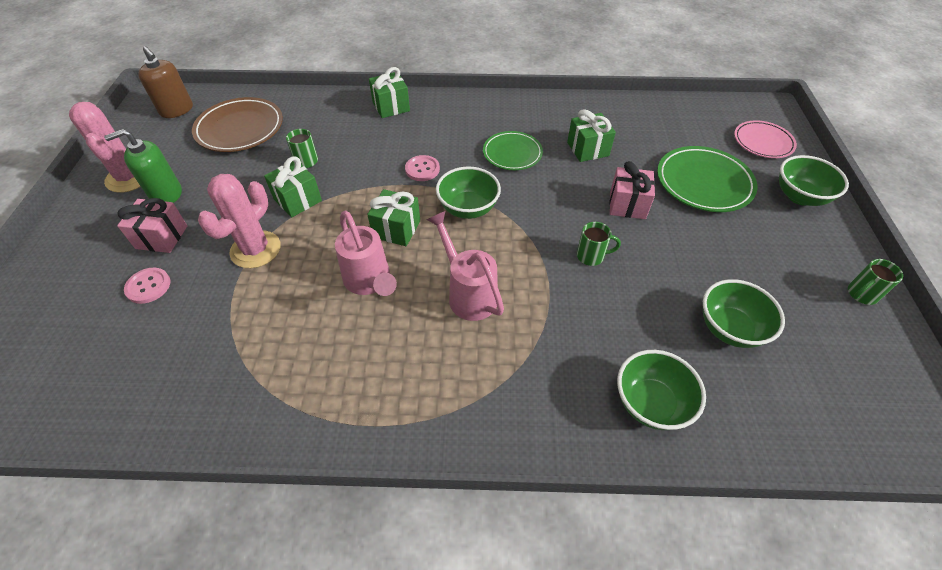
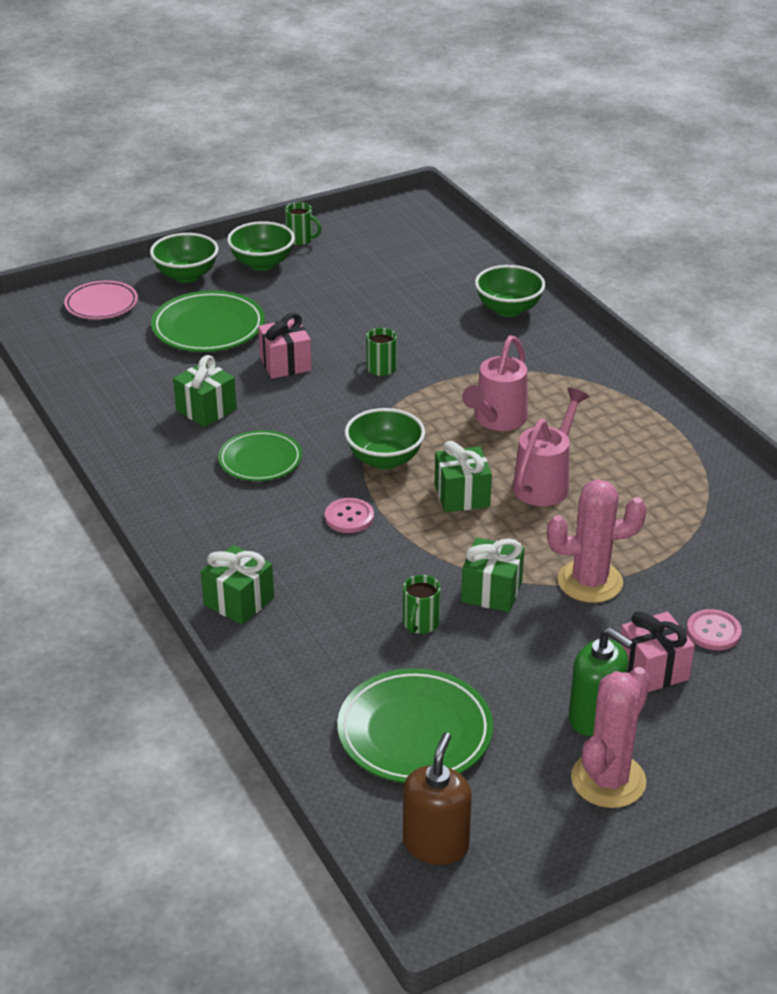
camera: 120 degrees left, 15 degrees down
brown plate [192,97,283,152] -> green plate [337,668,493,783]
green bowl [703,279,785,348] -> green bowl moved to [227,221,295,271]

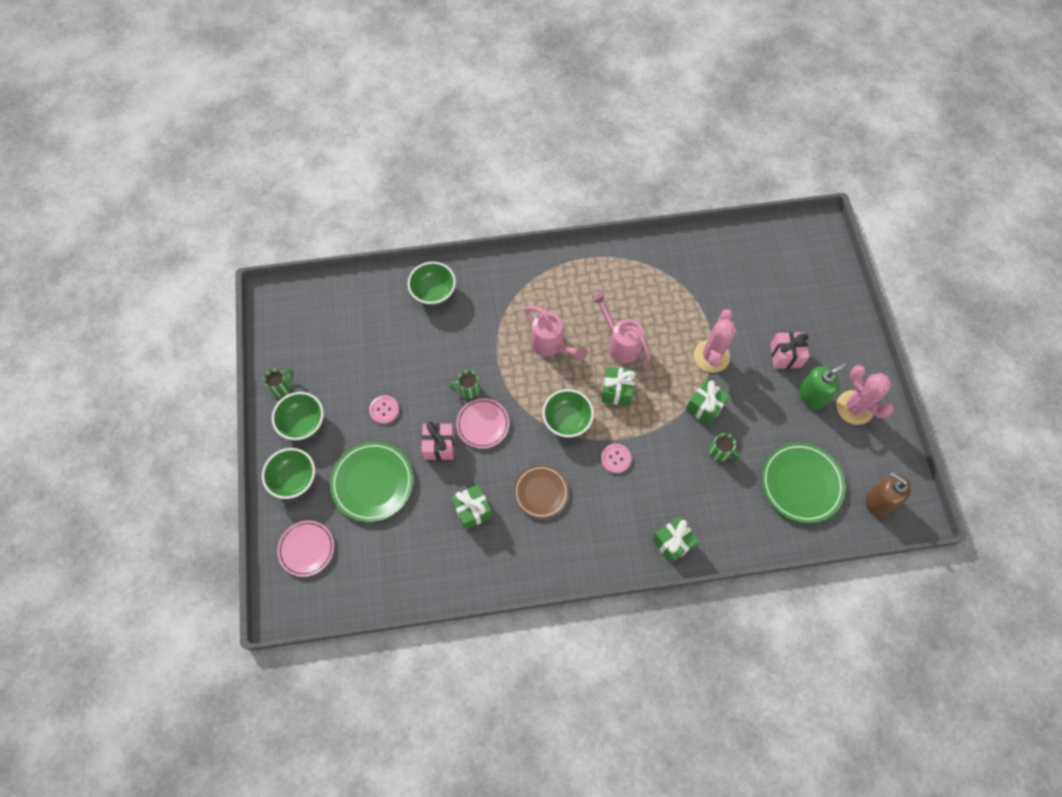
camera: 70 degrees left, 30 degrees up
green plate [218,430,302,481] -> brown plate [514,465,569,519]
pink button [687,609,742,650] -> pink button moved to [369,395,399,424]
none -> pink plate [456,398,509,449]

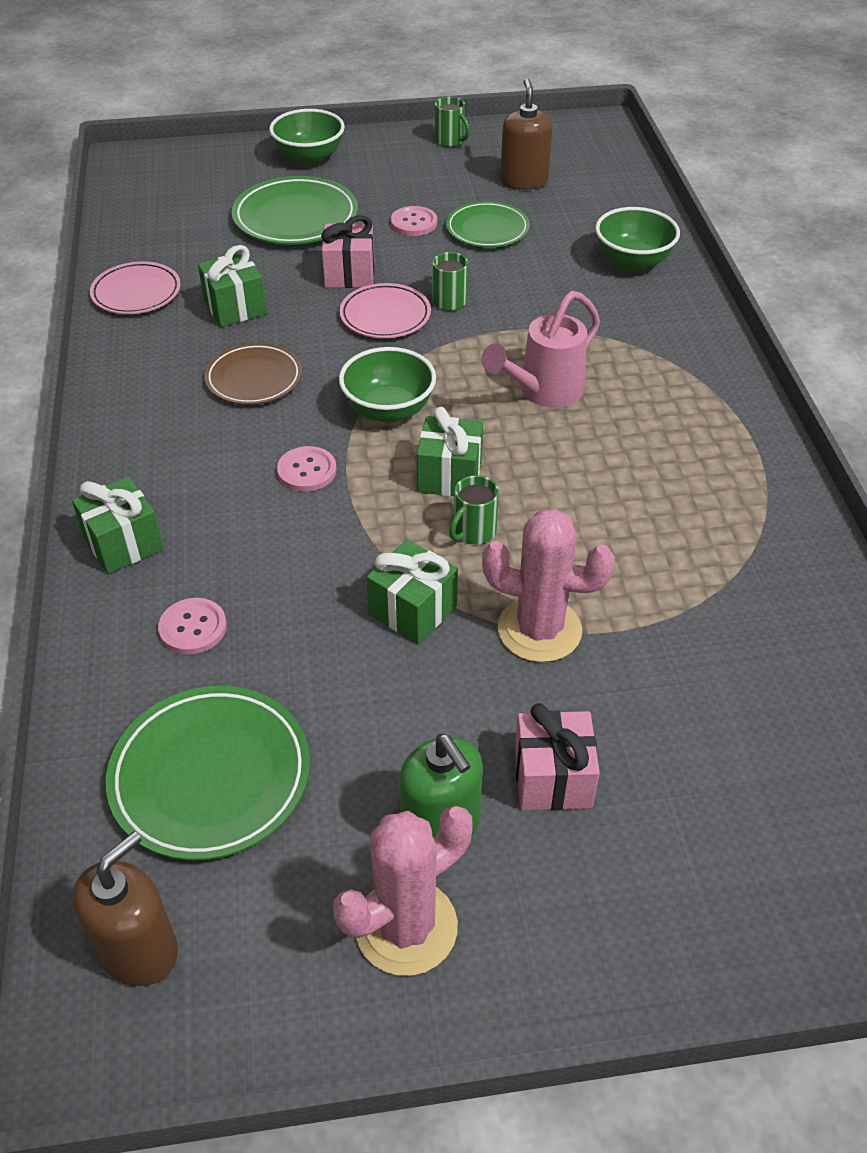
camera: 90 degrees right, 20 degrees down
green bowl [272,392,324,440] -> none
pink plate [277,521,334,577] -> pink plate moved to [90,261,181,314]
pink watering can [591,293,651,363] -> none
green mug [709,433,740,461] -> green mug moved to [449,475,499,544]
none -> pink button [158,598,227,654]
none -> green plate [446,201,530,248]
none -> brown soap dispenser [500,79,553,190]

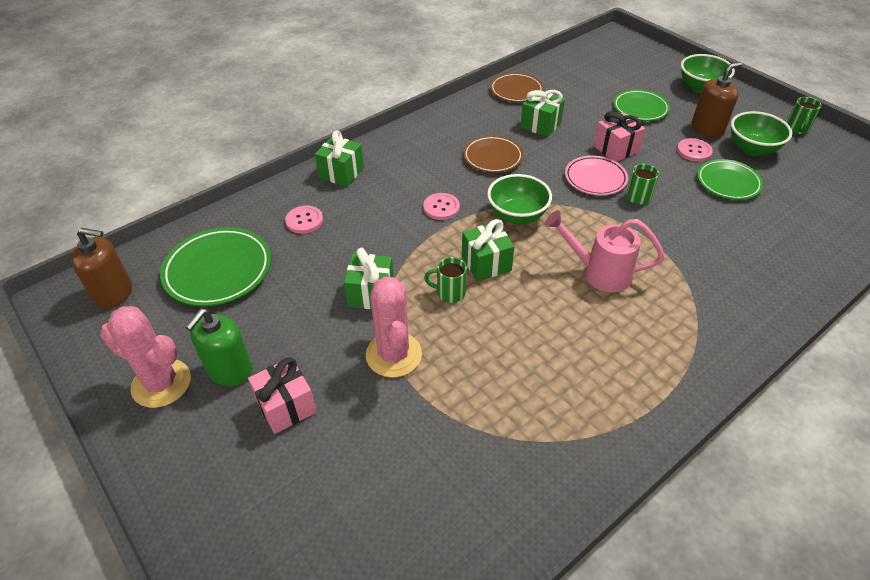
camera: 60 degrees right, 0 degrees up
pink plate [90,261,181,314] -> brown plate [490,73,544,102]
green plate [232,176,358,245] -> green plate [613,90,670,121], size x0.66
brown soap dispenser [500,79,553,190] -> brown soap dispenser moved to [692,62,742,138]
green bowl [595,207,680,271] -> green bowl moved to [731,111,792,156]

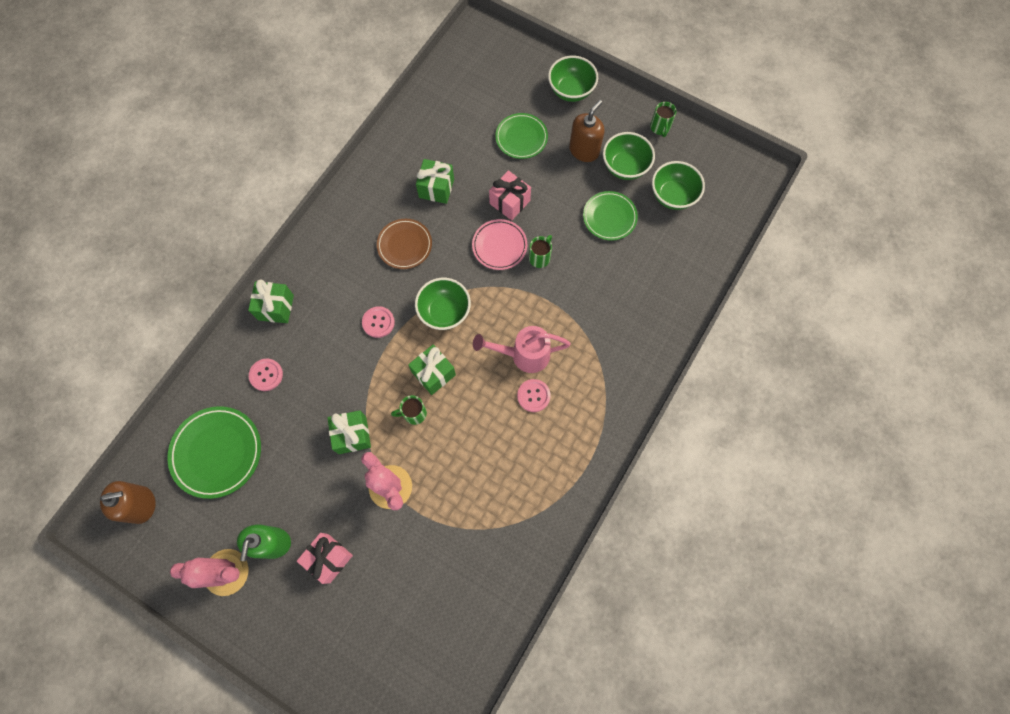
camera: 20 degrees left, 25 degrees up
brown plate [490,73,544,102] -> none
pink button [677,138,713,162] -> pink button moved to [517,379,551,412]
none -> green bowl [652,161,705,210]

